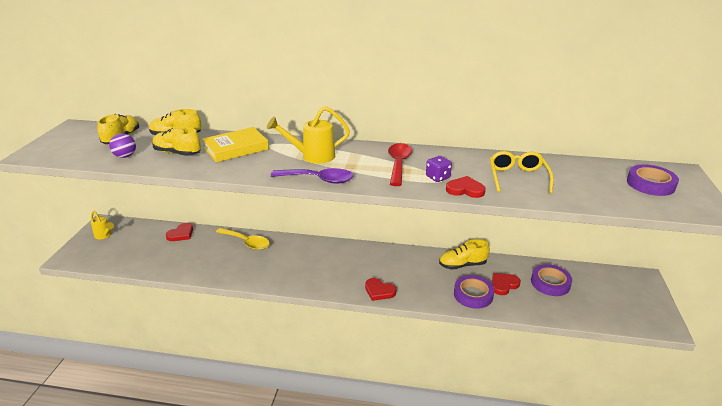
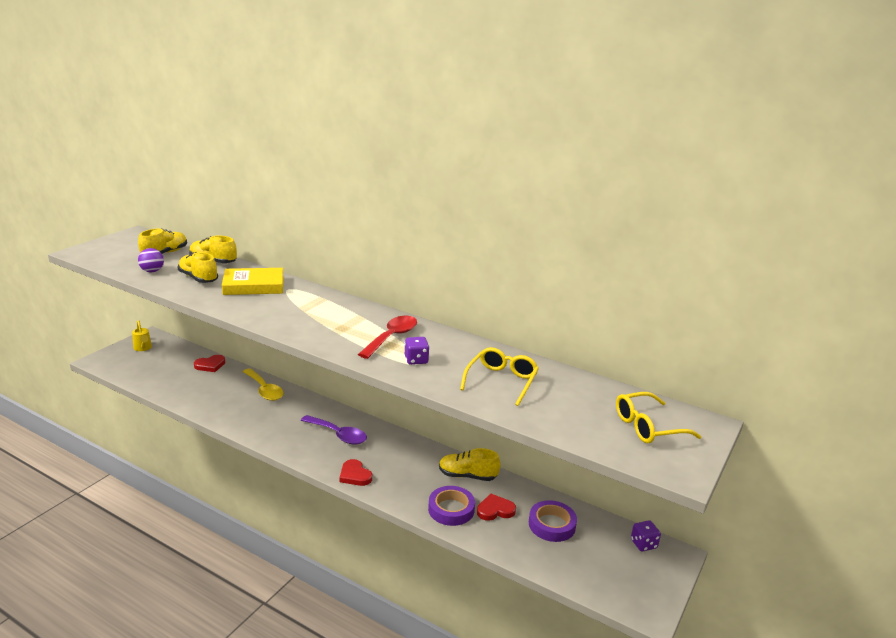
camera: 20 degrees right, 5 degrees down
yellow watering can [267,106,350,164] -> none
purple spoon [271,168,354,184] -> purple spoon moved to [301,415,367,444]
red heart [446,176,486,198] -> none
purple tape [627,164,679,196] -> yellow glasses [616,392,701,443]
none -> purple dice [631,520,661,551]

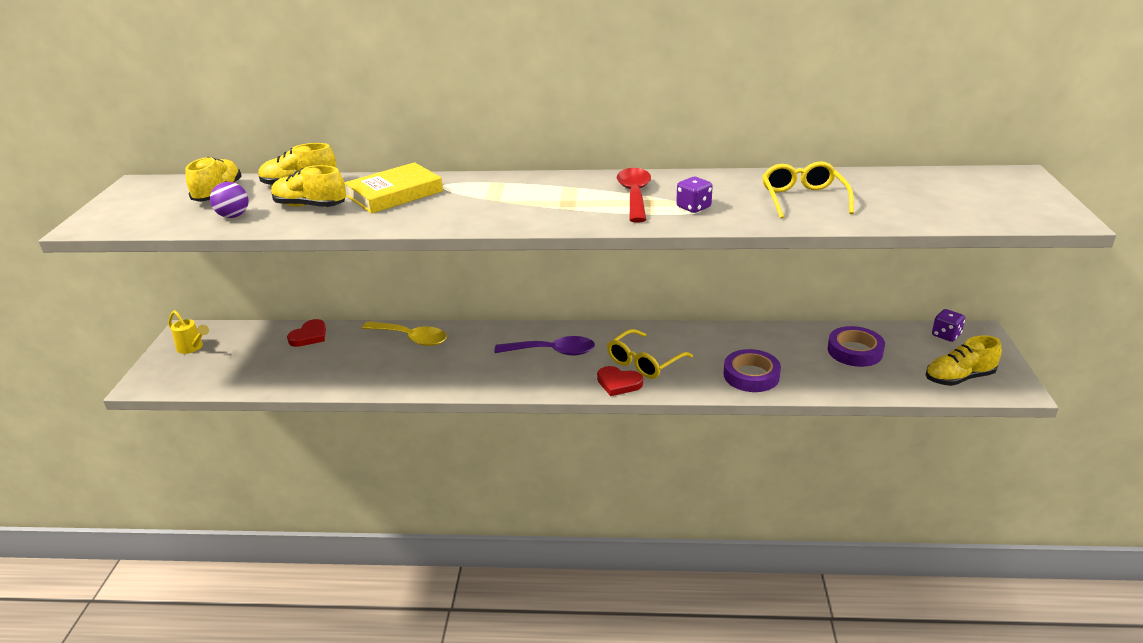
camera: 25 degrees left, 5 degrees up
yellow shoe [439,448,501,481] -> yellow shoe moved to [926,335,1002,386]
red heart [477,494,516,521] -> none
yellow glasses [616,392,701,443] -> yellow glasses moved to [607,329,693,379]

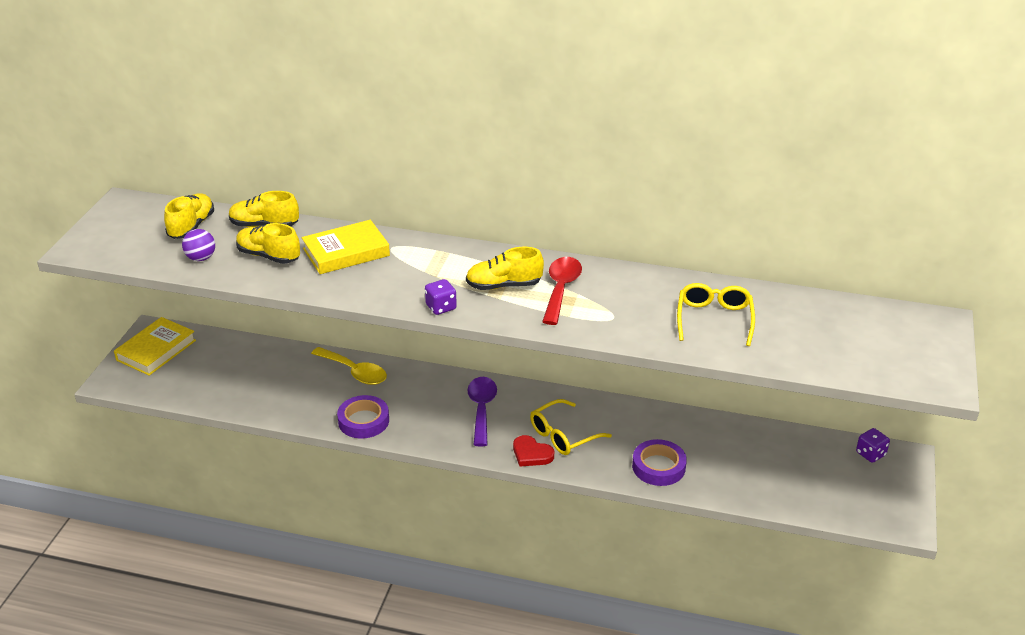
camera: 10 degrees right, 5 degrees up
yellow watering can [168,310,209,354] -> yellow book [114,317,196,376]
red heart [287,319,326,347] -> none
purple spoon [494,336,595,356] -> purple spoon turned 105 degrees counterclockwise [467,377,497,446]
purple dice [676,177,713,213] -> purple dice moved to [425,279,457,315]
purple tape [828,326,885,367] -> purple tape moved to [337,395,389,438]
yellow shoe [926,335,1002,386] -> yellow shoe moved to [466,247,544,290]

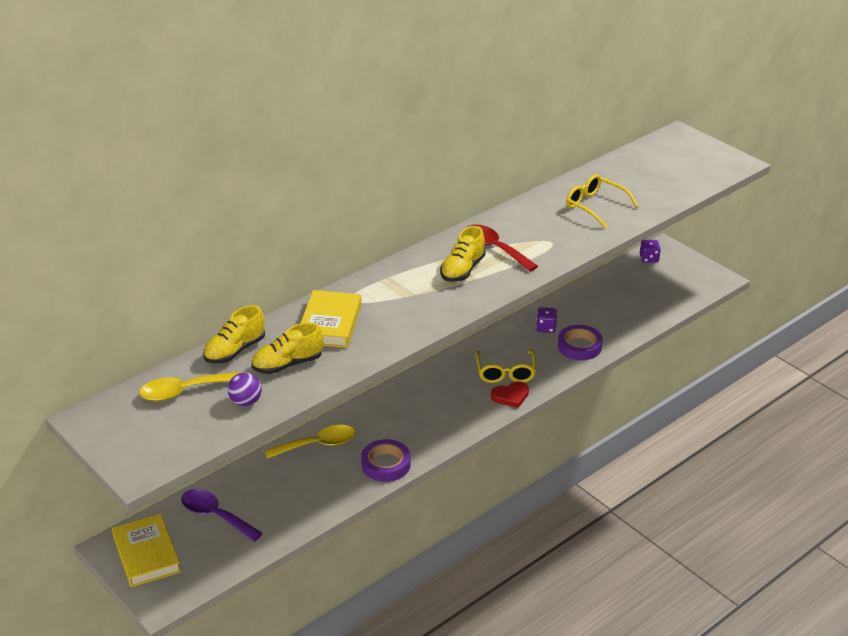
camera: 55 degrees left, 0 degrees up
yellow shoe [164,194,214,239] -> yellow spoon [139,371,244,401]
purple dice [425,279,457,315] -> purple dice moved to [536,307,557,333]
purple spoon [467,377,497,446] -> purple spoon moved to [181,489,263,542]

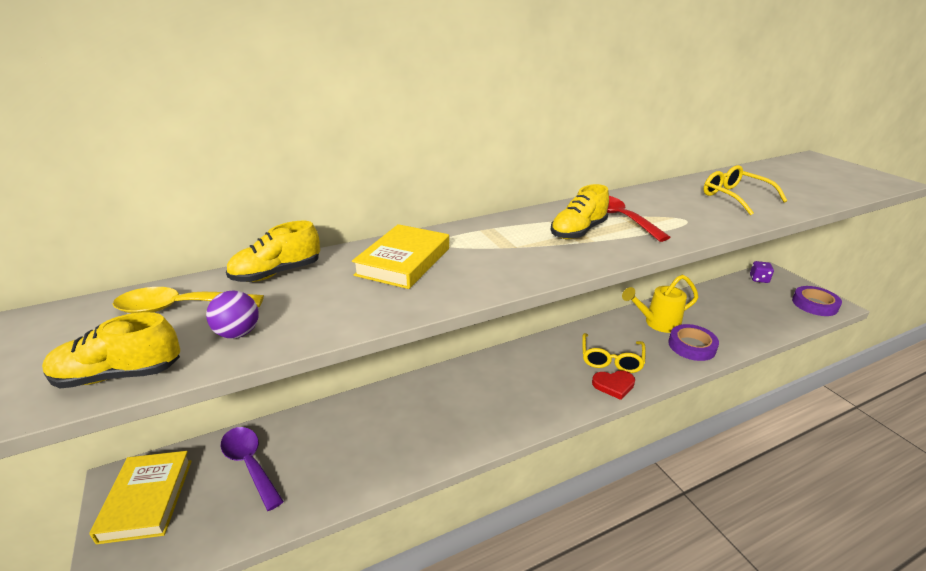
camera: 15 degrees right, 5 degrees down
yellow shoe [252,323,324,374] -> yellow shoe moved to [42,312,180,388]
yellow spoon [264,425,355,459] -> none
purple tape [361,439,410,482] -> purple tape moved to [792,286,842,316]
purple dice [536,307,557,333] -> yellow watering can [622,275,698,333]

